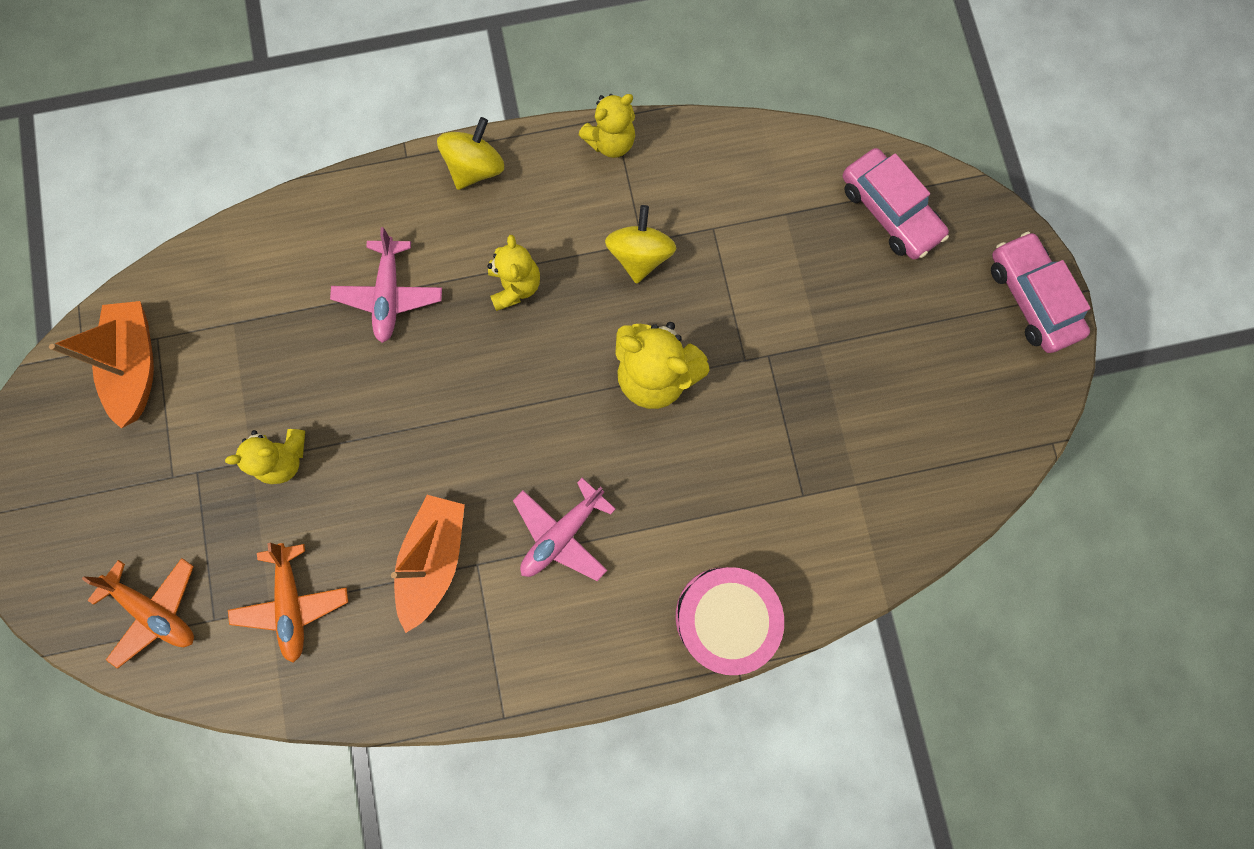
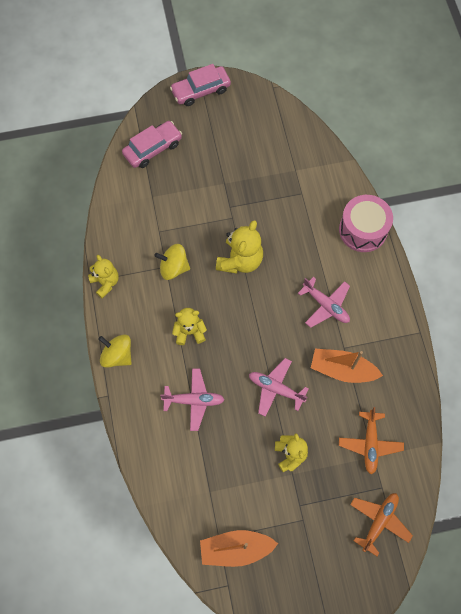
camera: 90 degrees left, 10 degrees down
orange plane [228,543,348,663] -> orange plane turned 105 degrees clockwise [339,407,404,474]
none -> pink plane [249,358,309,417]

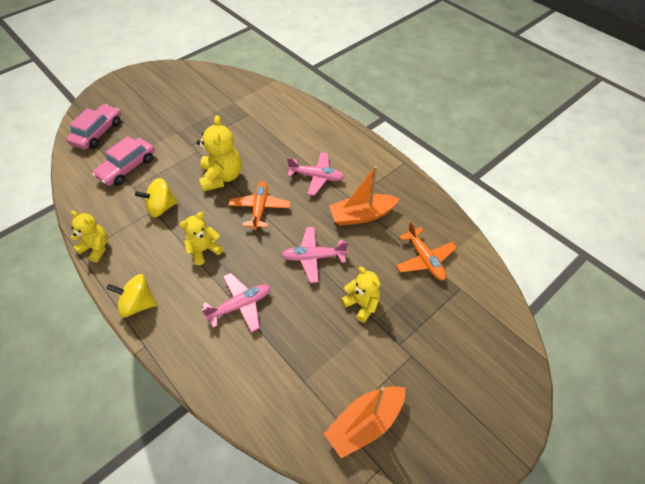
camera: 30 degrees left, 15 degrees down
pink car [170,64,231,106] -> pink car moved to [92,136,155,186]
pink drum [339,195,393,252] -> none
orange plane [350,493,413,556] -> orange plane moved to [228,181,291,230]

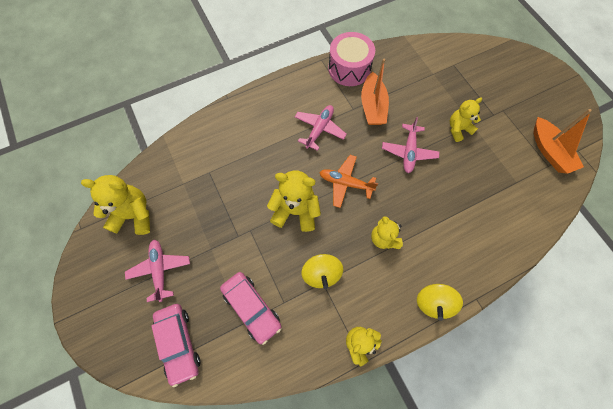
camera: 75 degrees left, 15 degrees up
pink car [66,104,121,150] -> pink car turned 150 degrees counterclockwise [152,304,200,387]
pink plane [201,273,270,332] -> pink plane moved to [125,240,190,302]
orange plane [396,222,457,281] -> none
none -> yellow teddy bear [81,175,150,235]
none -> pink drum [328,32,375,86]

